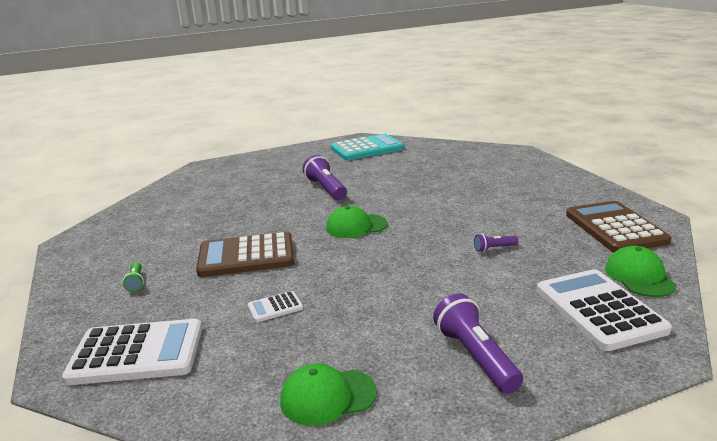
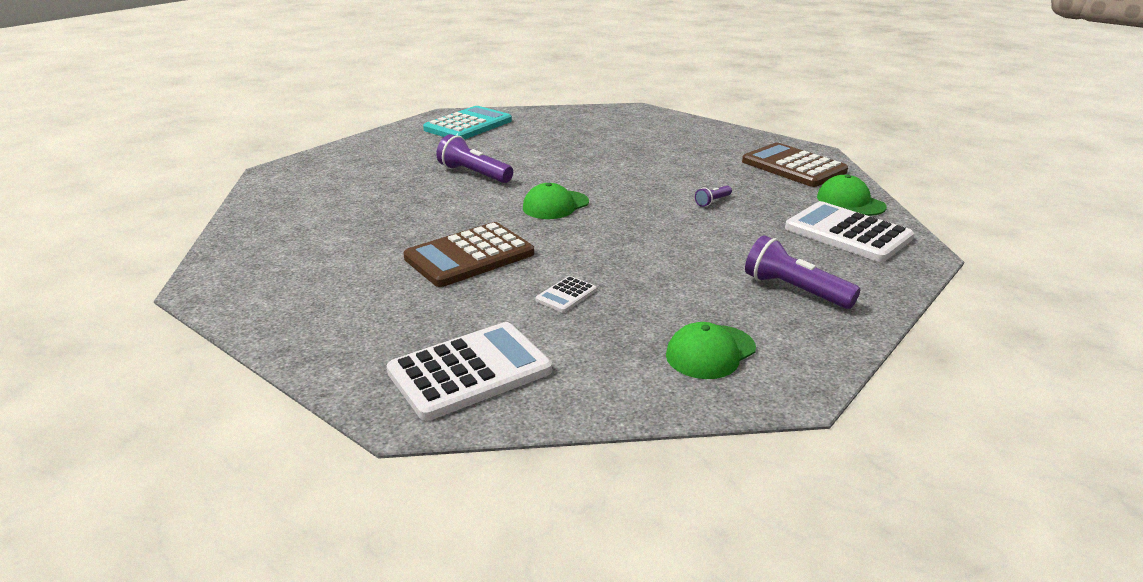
camera: 30 degrees left, 5 degrees up
green flashlight [123,262,144,292] -> none

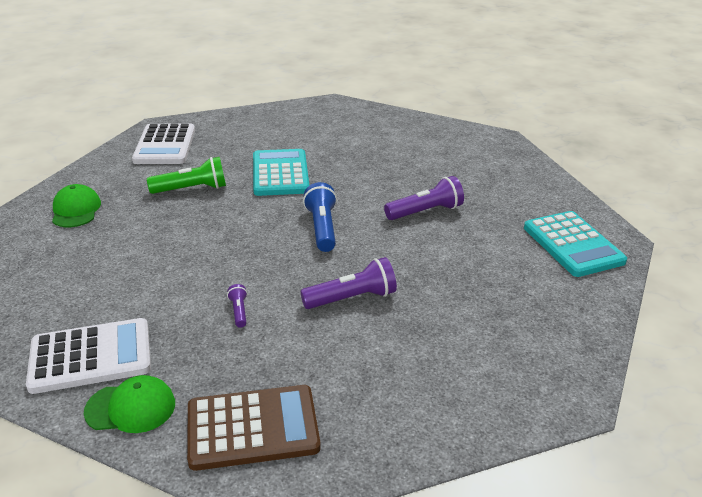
camera: 120 degrees right, 5 degrees up
brown calculator [404,222,534,287] -> turquoise calculator [253,149,310,196]
green cap [523,183,589,219] -> blue flashlight [303,182,337,252]
white calculator [535,276,597,313] -> green flashlight [147,157,226,194]
purple flashlight [745,235,860,309] -> purple flashlight moved to [300,257,397,309]

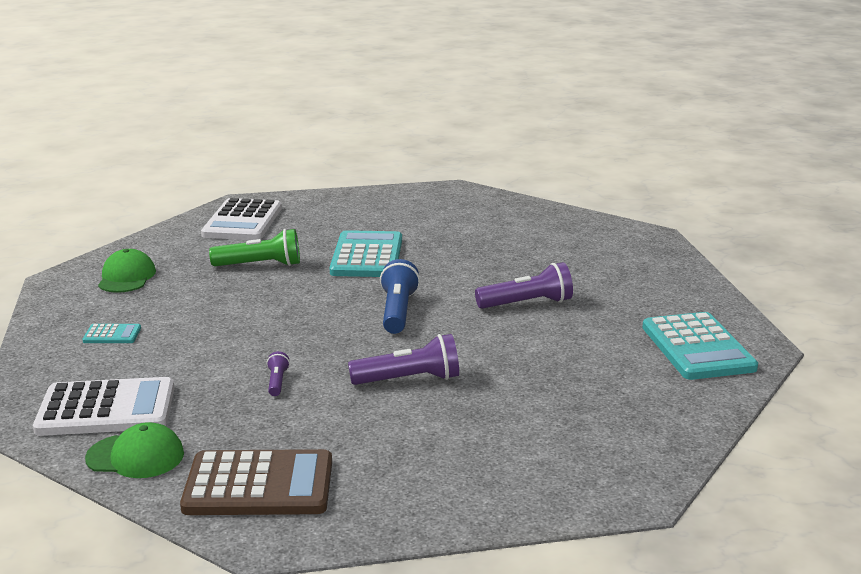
camera: 10 degrees right, 10 degrees down
none -> turquoise calculator [82,324,141,343]

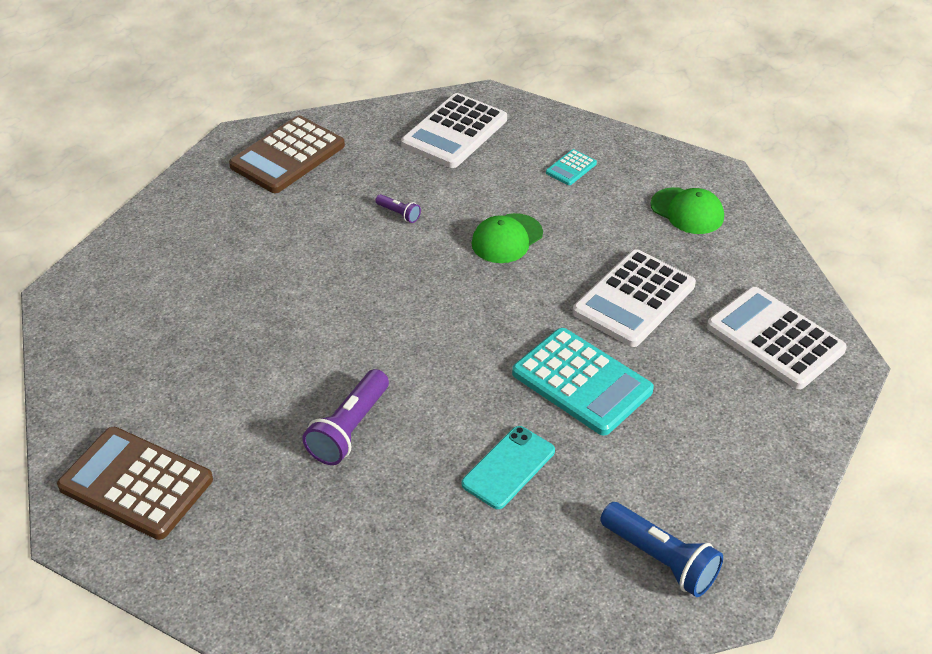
camera: 130 degrees right, 20 degrees up
green cap [85,422,184,478] -> green cap moved to [471,213,543,263]
green flashlight [209,229,300,266] -> white calculator [573,249,696,347]
purple flashlight [348,334,459,385] -> none
blue flashlight [380,259,420,334] -> blue flashlight moved to [600,502,723,597]
turquoise calculator [642,312,758,380] -> brown calculator [57,427,213,540]
none -> turquoise phone [462,426,555,509]

